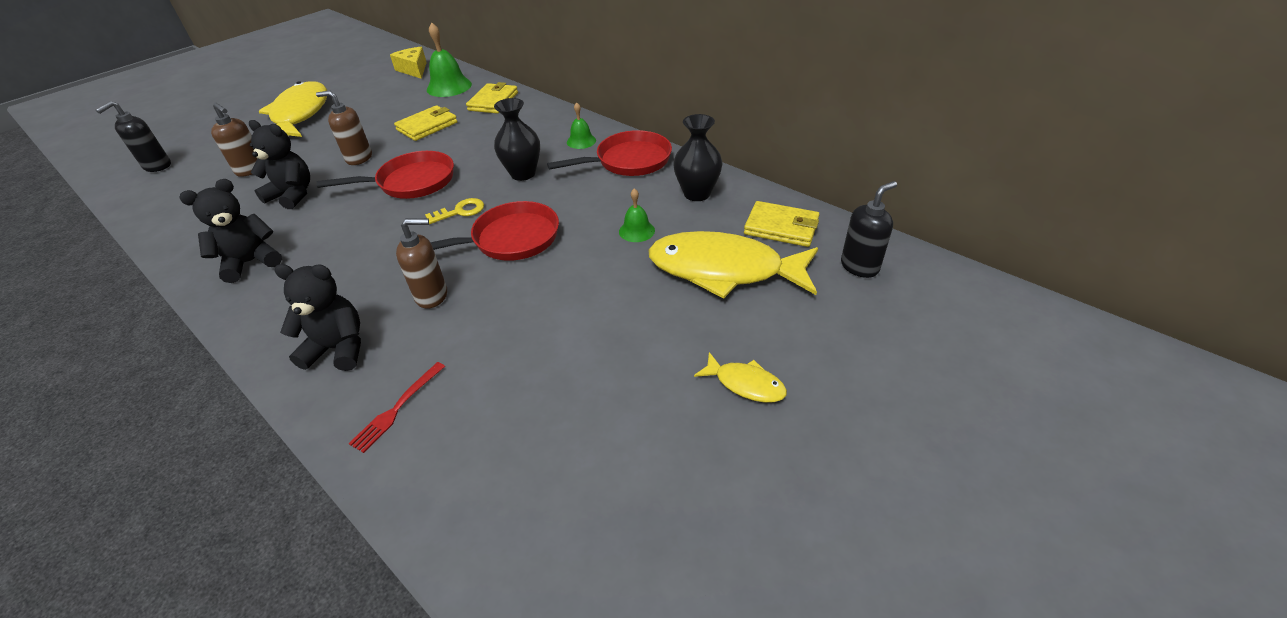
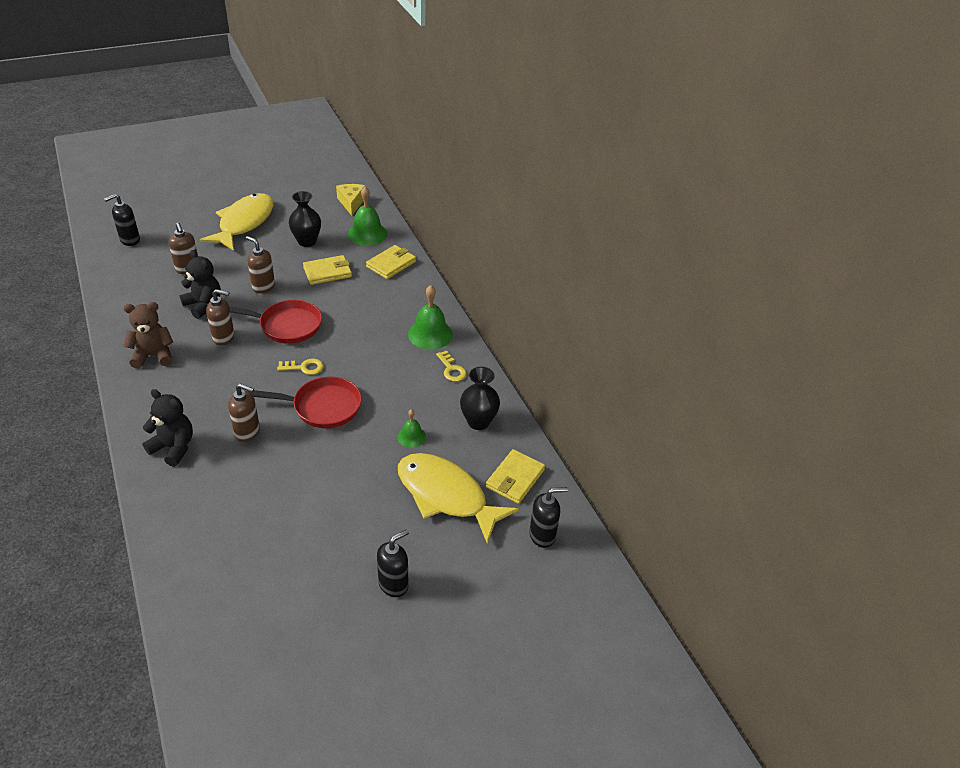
camera: 20 degrees right, 0 degrees up
black teddy bear [179,179,282,283] -> brown teddy bear [123,302,173,369]
red fork [348,362,445,453] -> none
black vase [494,98,540,181] -> black vase moved to [289,191,321,247]
red pan [547,130,672,176] -> yellow key [436,351,467,382]
green bell [567,102,596,149] -> green bell [408,285,453,350], size x1.77
yellow fish [694,352,787,403] -> black soap dispenser [377,529,409,597]
yellow wallet [744,201,820,247] -> yellow wallet turned 75 degrees clockwise [486,449,545,504]
none -> brown soap dispenser [206,289,234,345]

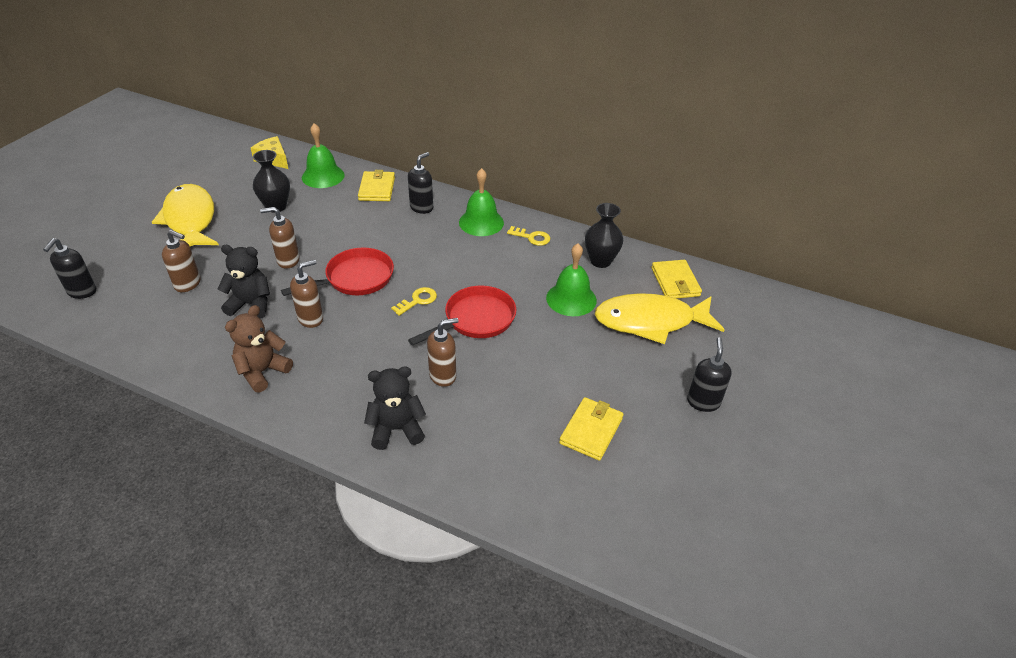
camera: 40 degrees left, 0 degrees up
yellow wallet [303,255,352,285] -> yellow wallet moved to [559,397,623,461]
green bell [397,409,426,448] -> green bell [546,243,597,316], size x1.77
black soap dispenser [529,487,568,548] -> black soap dispenser moved to [408,152,433,214]

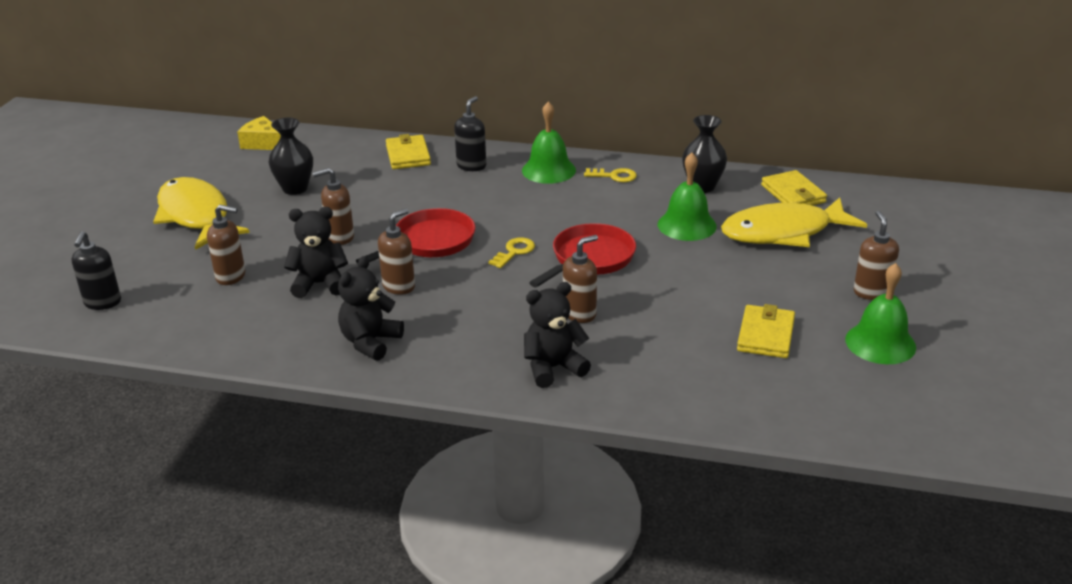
camera: 10 degrees left, 10 degrees down
brown teddy bear [225,305,293,392] -> black teddy bear [338,256,404,361]
green bell [302,123,345,188] -> green bell moved to [845,263,916,364]
black soap dispenser [687,337,732,412] -> brown soap dispenser [854,211,899,300]

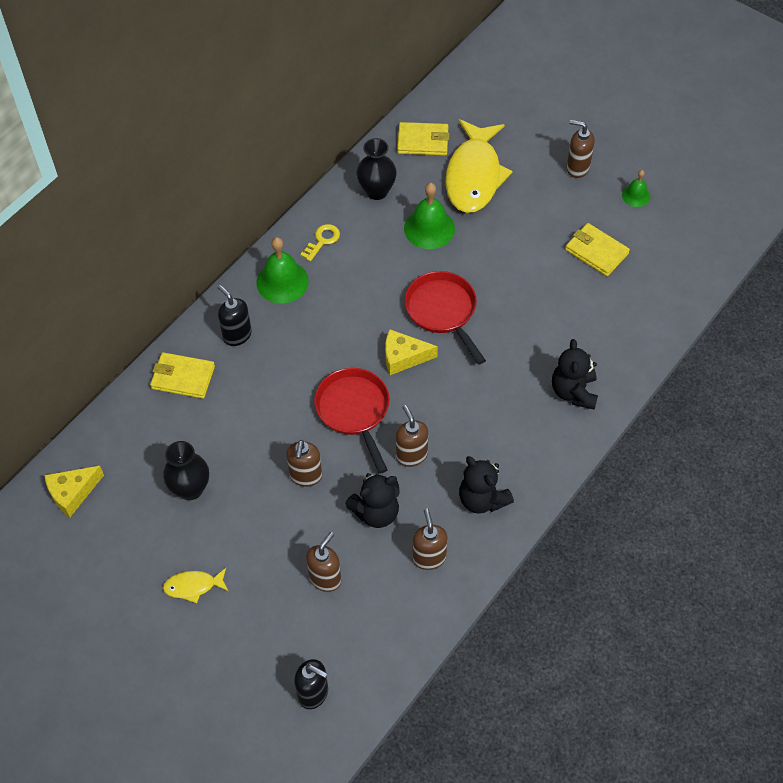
camera: 65 degrees left, 25 degrees up
yellow fish [153,177,250,250] -> yellow fish [163,568,228,603], size x0.45
black teddy bear [284,207,348,298] -> black teddy bear turned 135 degrees counterclockwise [345,473,400,528]
yellow key [488,238,535,268] -> yellow cheese [385,329,438,375]
brown soap dispenser [563,235,598,323] -> brown soap dispenser moved to [412,509,448,570]
green bell [845,263,916,364] -> green bell [622,170,650,207], size x0.57

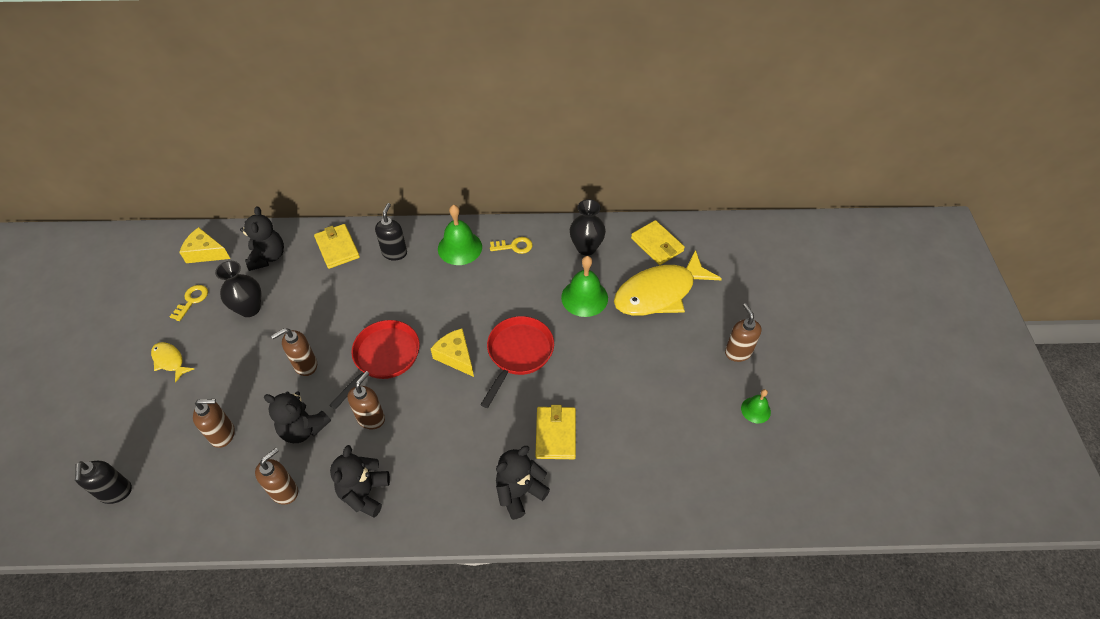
camera: 50 degrees right, 5 degrees down
yellow wallet [565,223,630,276] -> yellow wallet moved to [535,405,576,459]
none -> yellow key [170,285,208,321]
none -> black teddy bear [240,206,284,271]

